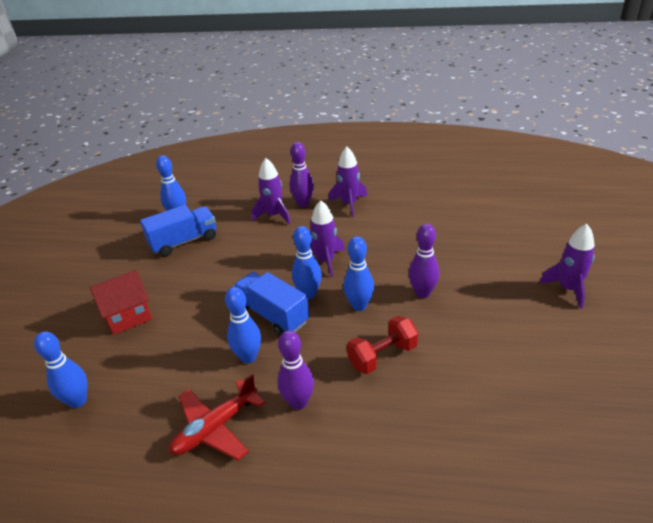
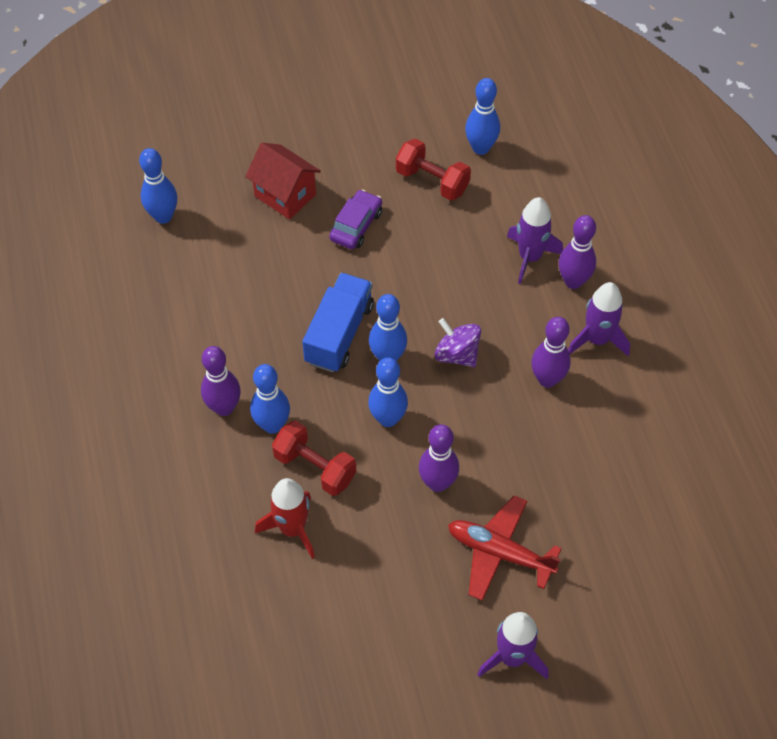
camera: 65 degrees right, 20 degrees up
blue truck [140,205,216,256] -> red dumbbell [396,138,471,201]
red plane [169,374,265,460] -> red plane moved to [448,495,562,601]
blue bowling pin [225,287,261,364] -> blue bowling pin moved to [250,364,290,434]
purple rocket [310,200,345,278] -> purple spinning top [434,318,481,367]
none -> red rocket [255,478,315,559]
none -> purple car [329,189,382,249]
none -> purple bowling pin [531,317,571,388]

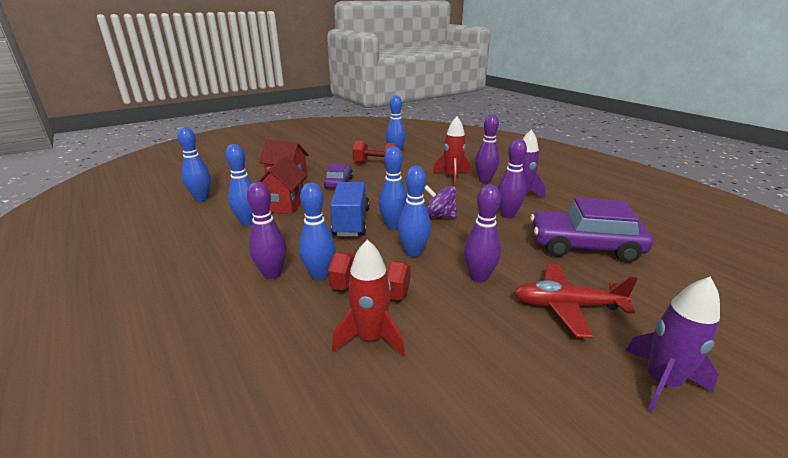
camera: 20 degrees left, 30 degrees down
purple rocket [507,197,563,284] -> red rocket [433,116,470,186]
none -> blue bowling pin [225,144,253,226]
none -> red house [258,156,307,214]
none -> purple car [530,198,653,263]

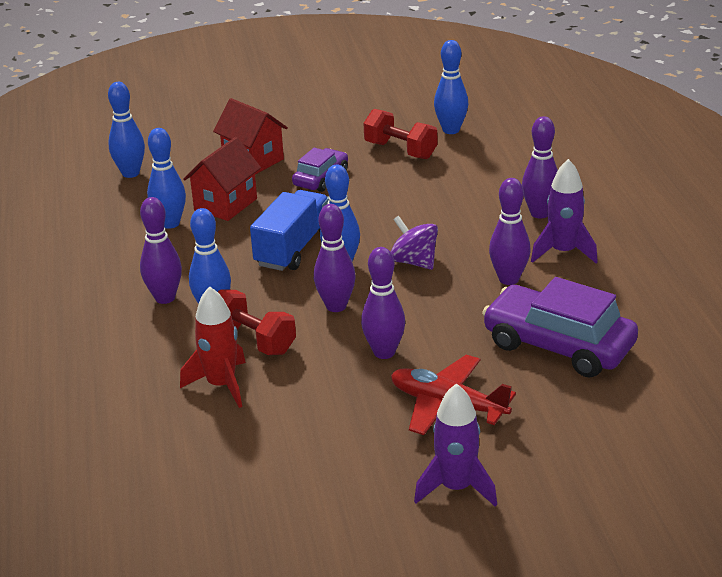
camera: 25 degrees right, 5 degrees up
blue bowling pin [398,166,431,257] -> purple bowling pin [314,204,356,312]
red rocket [433,116,470,186] -> none

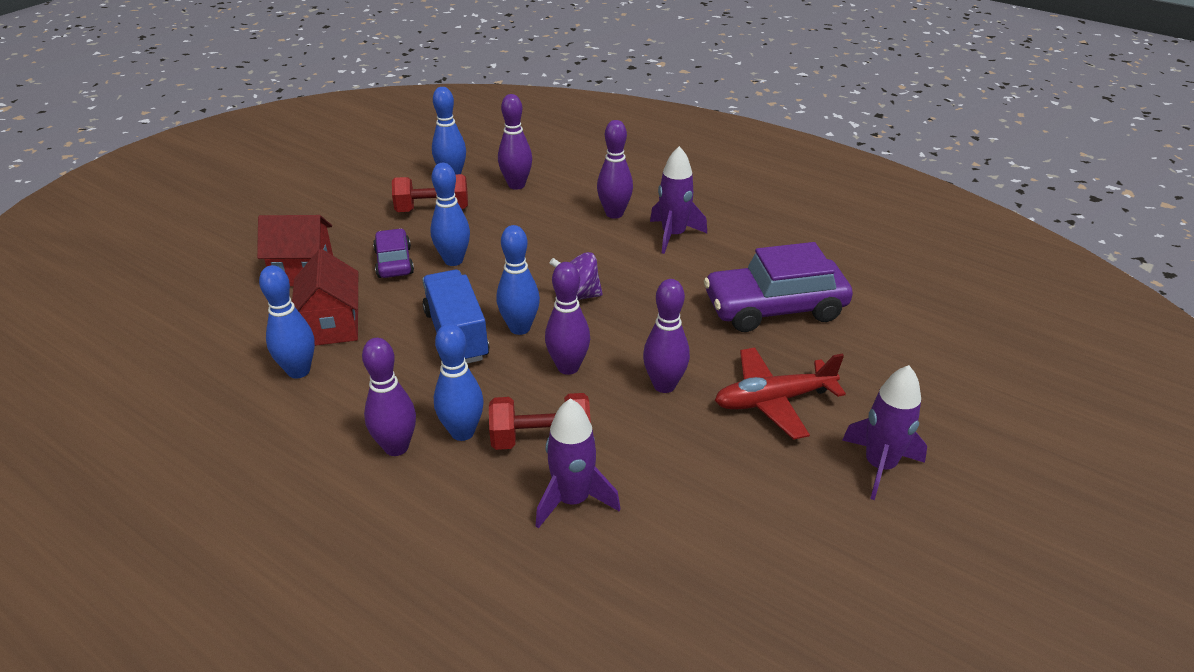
camera: 45 degrees left, 5 degrees up
blue bowling pin [108,82,145,178] -> blue bowling pin moved to [430,163,470,266]
red rocket [180,286,246,408] -> purple rocket [536,398,620,528]
purple bowling pin [489,178,530,285] -> purple bowling pin moved to [498,94,532,190]

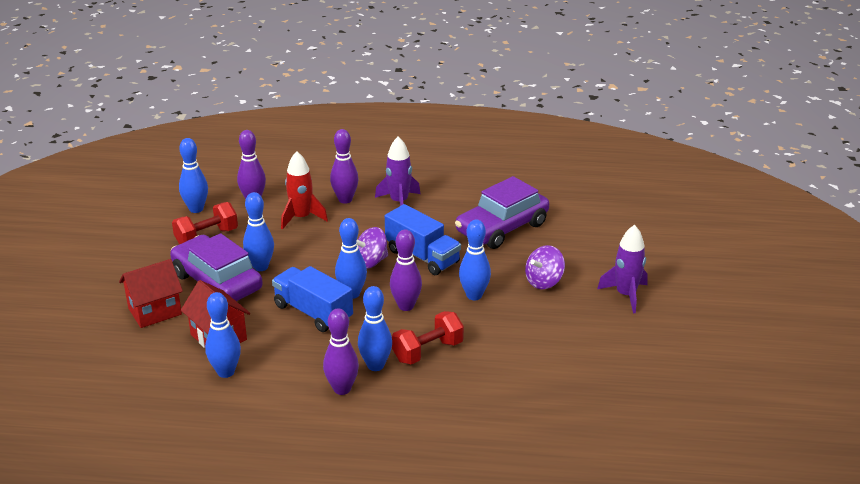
camera: 30 degrees left, 5 degrees down
purple car [373,228,414,278] -> purple car [170,233,263,301], size x1.80
purple rocket [536,398,620,528] -> none
purple bowling pin [643,279,690,393] -> blue bowling pin [459,220,491,300]
red plane [715,347,846,440] -> purple spinning top [525,245,565,289]
none -> red rocket [281,151,328,230]
none -> blue truck [385,204,461,275]

